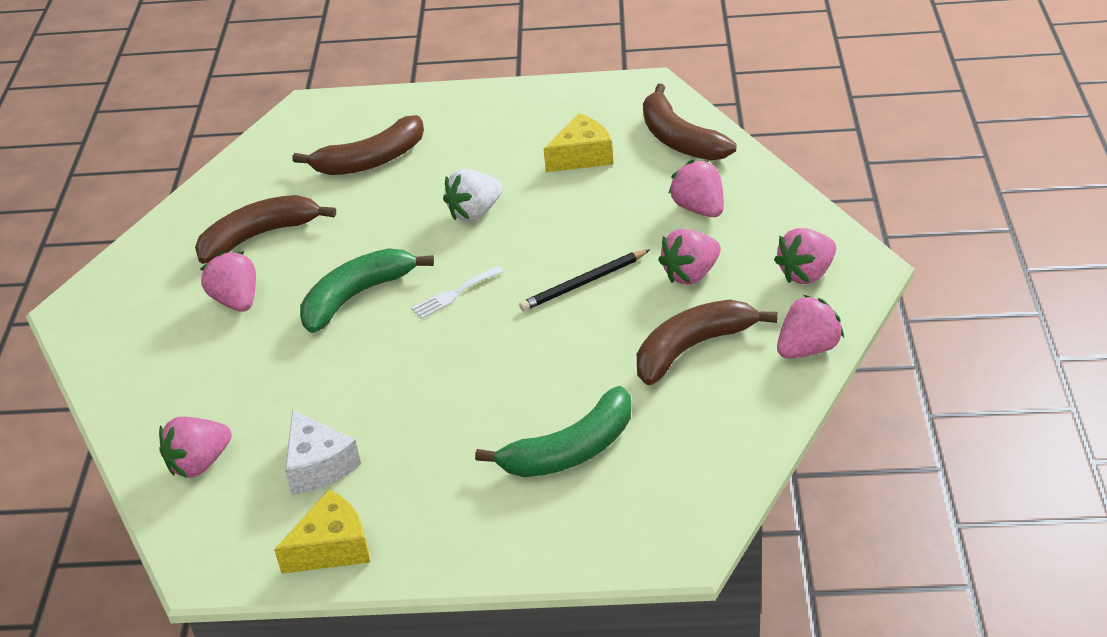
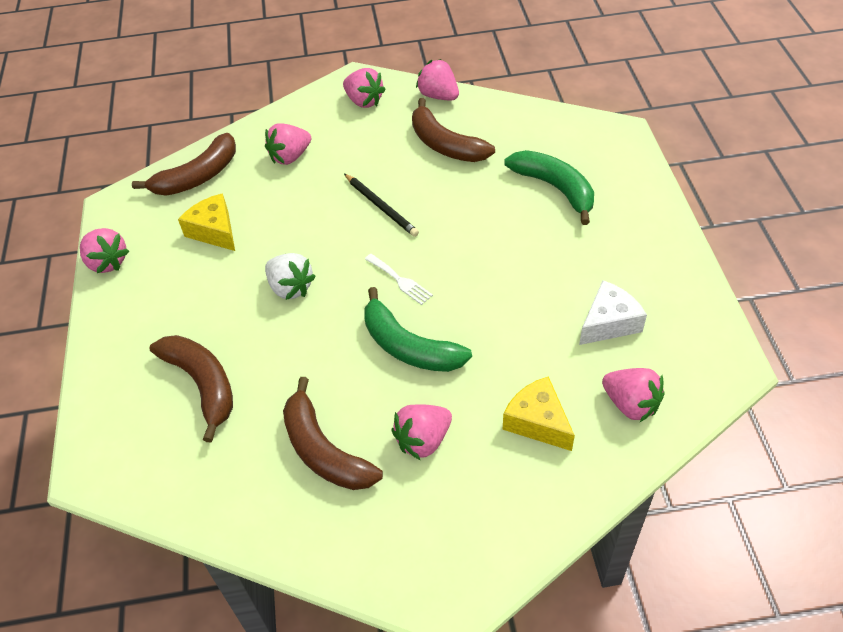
camera: 100 degrees left, 10 degrees up
yellow cheese [274,489,370,574] -> yellow cheese moved to [502,376,575,451]
pink strawberry [658,229,721,285] -> pink strawberry moved to [80,228,129,273]

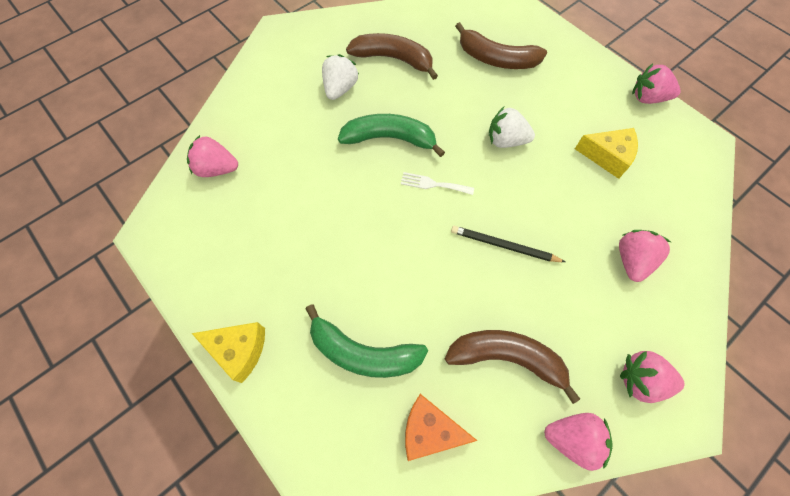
camera: 145 degrees right, 15 degrees up
brown banana [132,133,236,196] -> none
pink strawberry [392,404,452,460] -> white strawberry [322,54,359,100]
yellow cheese [502,376,575,451] -> yellow cheese moved to [192,322,265,383]
white cheese [579,280,647,345] -> none
none -> orange cheese [405,394,478,461]

